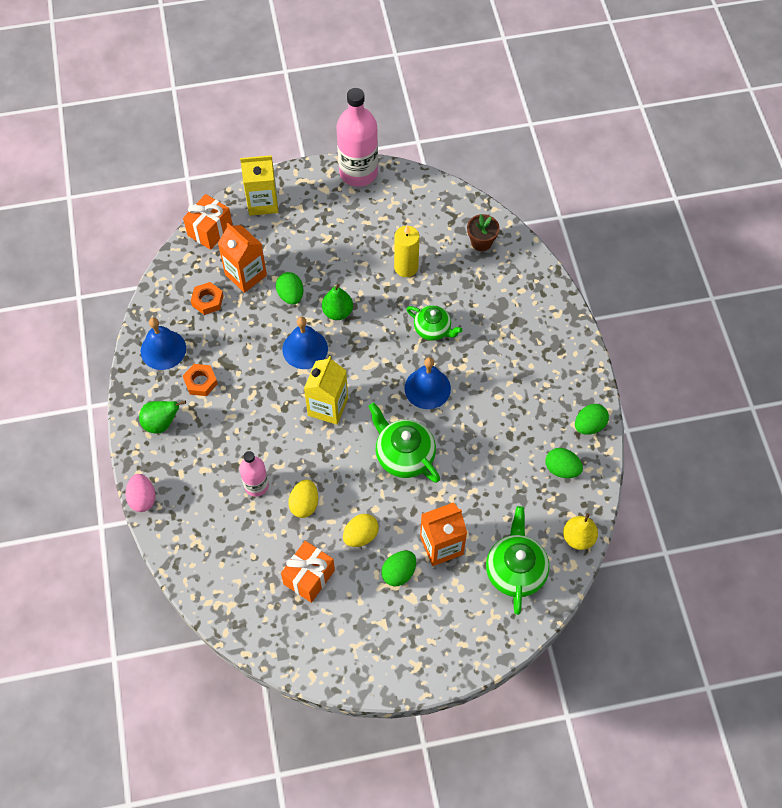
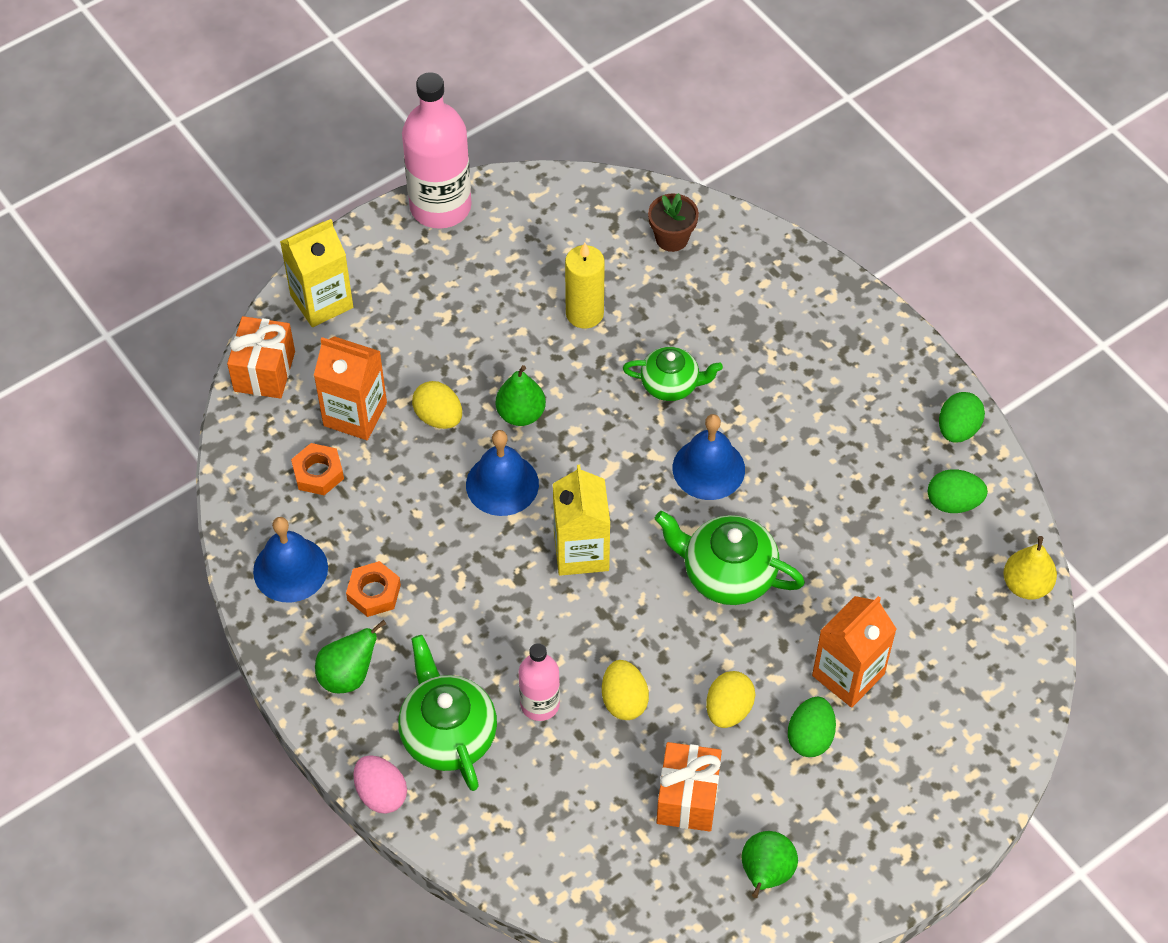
camera: 25 degrees left, 5 degrees down
green egg [276,272,303,305] -> yellow egg [412,381,462,429]
green teapot [486,506,550,615] -> green teapot moved to [398,635,497,791]
none -> green pear [741,831,798,898]

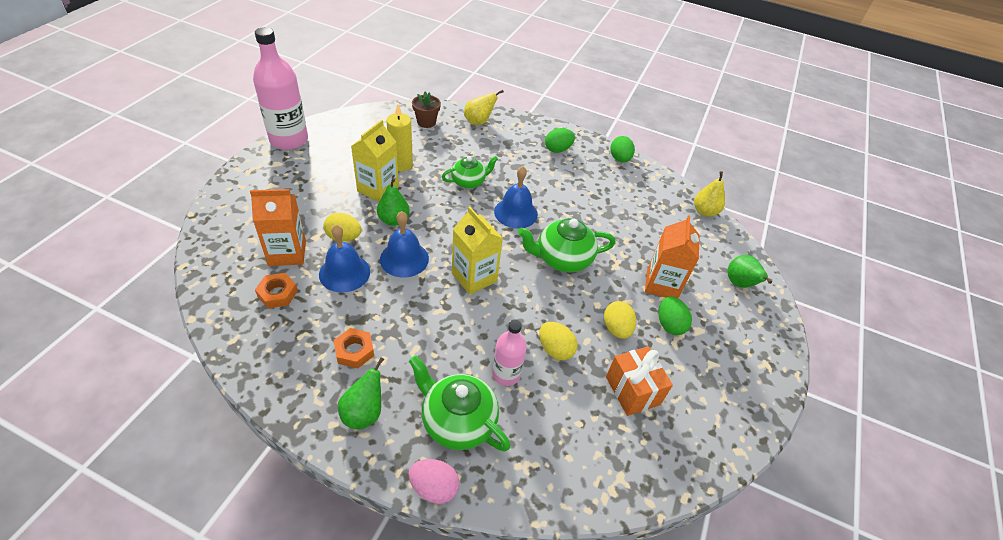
camera: 35 degrees left, 10 degrees down
orange gift [227,316,295,399] -> none
blue bell [253,517,328,602] -> blue bell moved to [319,225,370,292]
yellow carton [280,219,353,327] -> yellow carton moved to [351,120,399,202]
green pear [741,831,798,898] -> green pear moved to [728,255,772,288]
green egg [928,469,988,513] -> green egg moved to [545,128,575,153]
none -> yellow pear [464,90,504,125]

